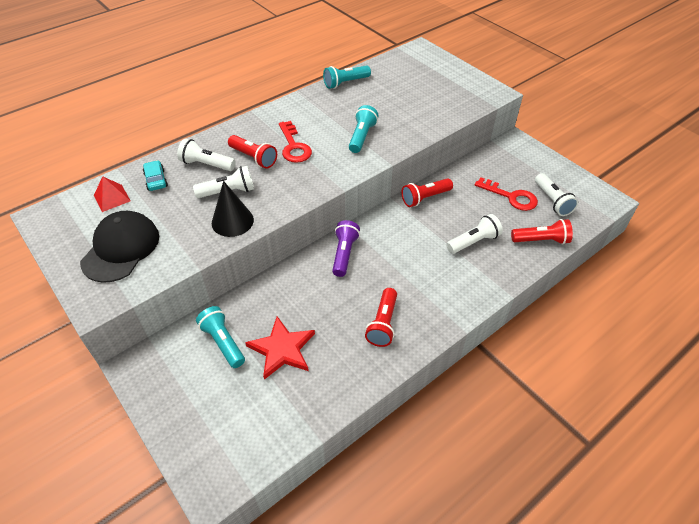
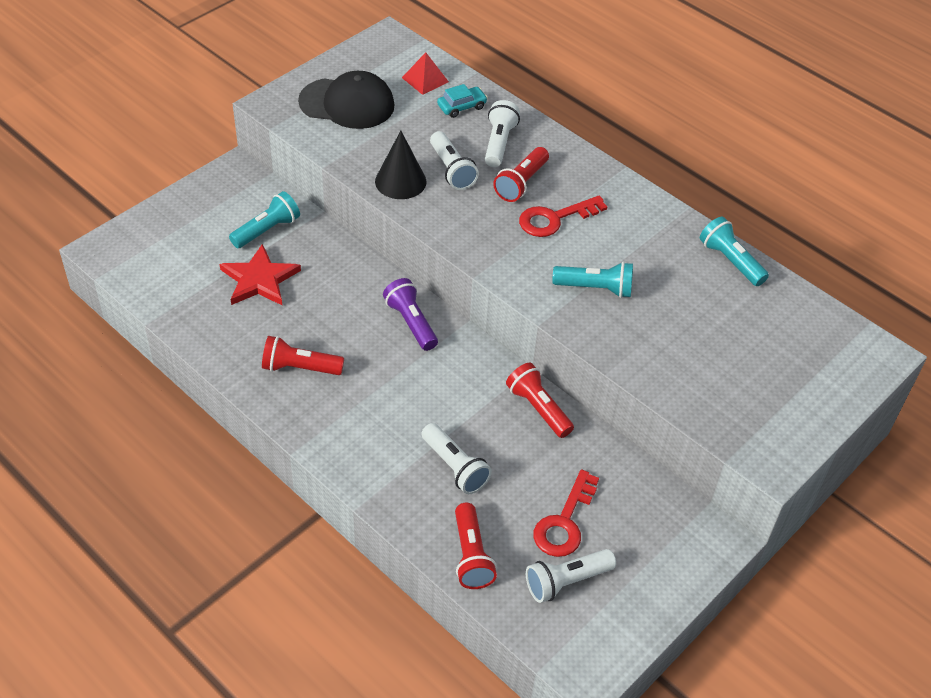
camera: 80 degrees right, 0 degrees up
purple flashlight [332,220,360,277] -> purple flashlight turned 120 degrees counterclockwise [383,278,438,351]

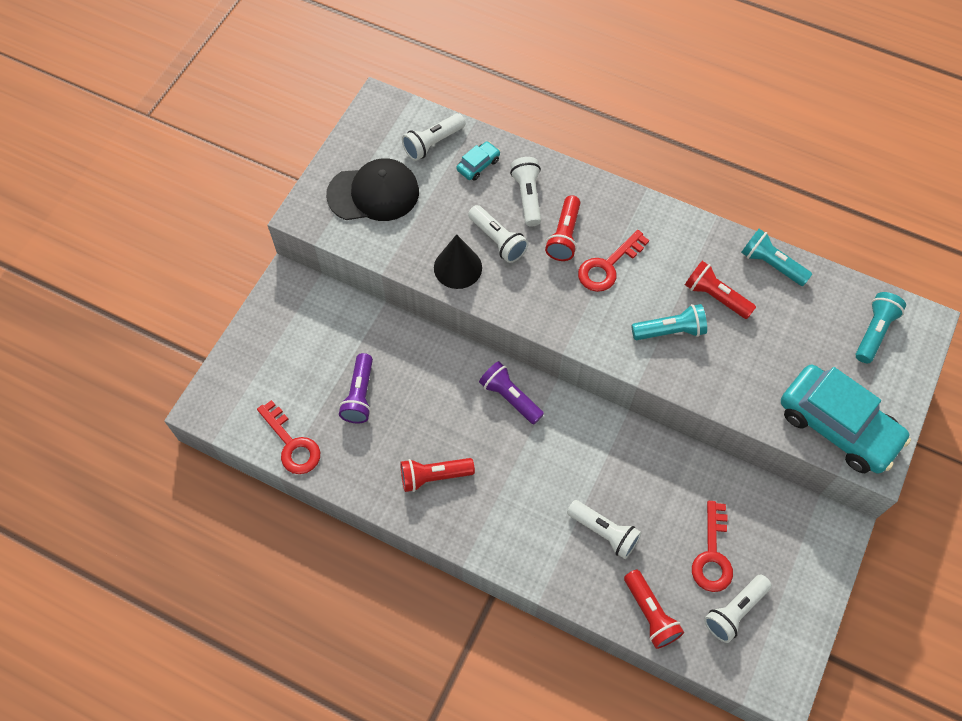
camera: 15 degrees left, 15 degrees up
red star [220,244,301,305] -> purple flashlight [339,353,373,423]
turquoise flashlight [229,191,300,248] -> turquoise flashlight moved to [856,292,906,363]
red pyramid [402,52,449,95] -> white flashlight [402,113,465,161]
red flashlight [506,363,574,438] -> red flashlight moved to [685,261,756,319]
none -> red key [257,400,320,474]
none -> turquoise car [781,365,911,474]

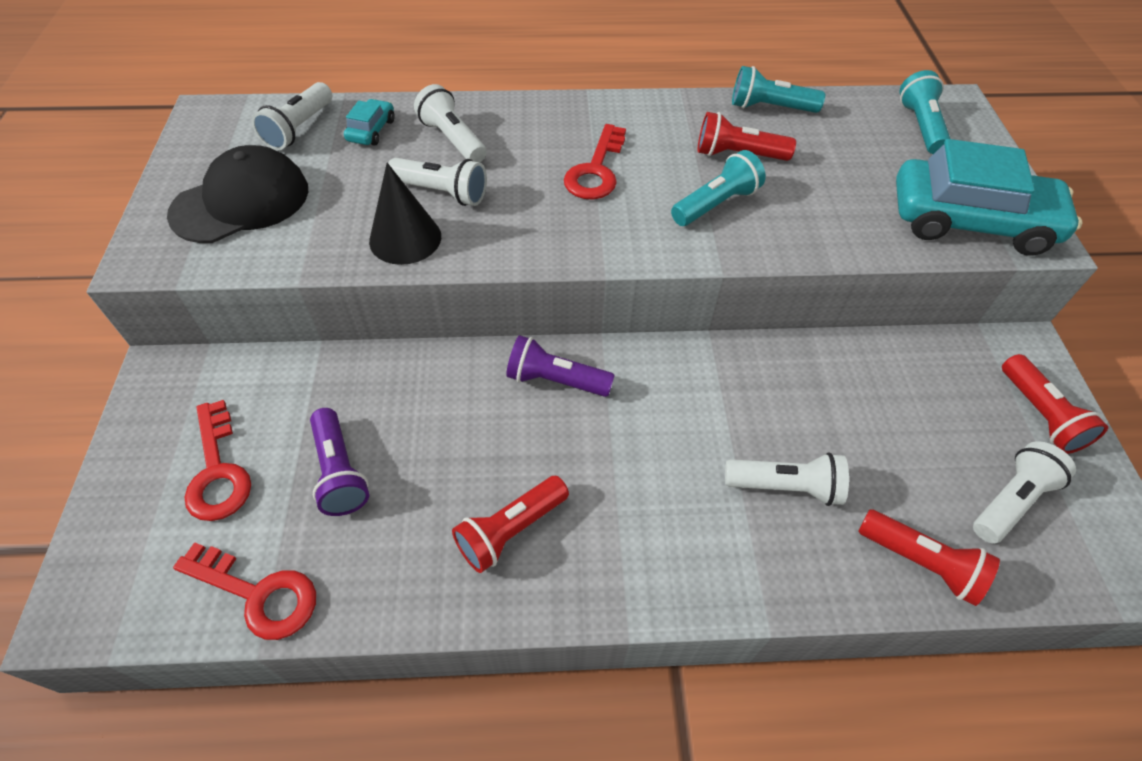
camera: 30 degrees left, 10 degrees down
red flashlight [545,195,580,261] -> red flashlight moved to [1002,354,1108,454]
red key [692,501,733,592] -> red key moved to [185,400,251,521]
white flashlight [704,575,772,643] -> white flashlight turned 150 degrees counterclockwise [973,441,1076,544]

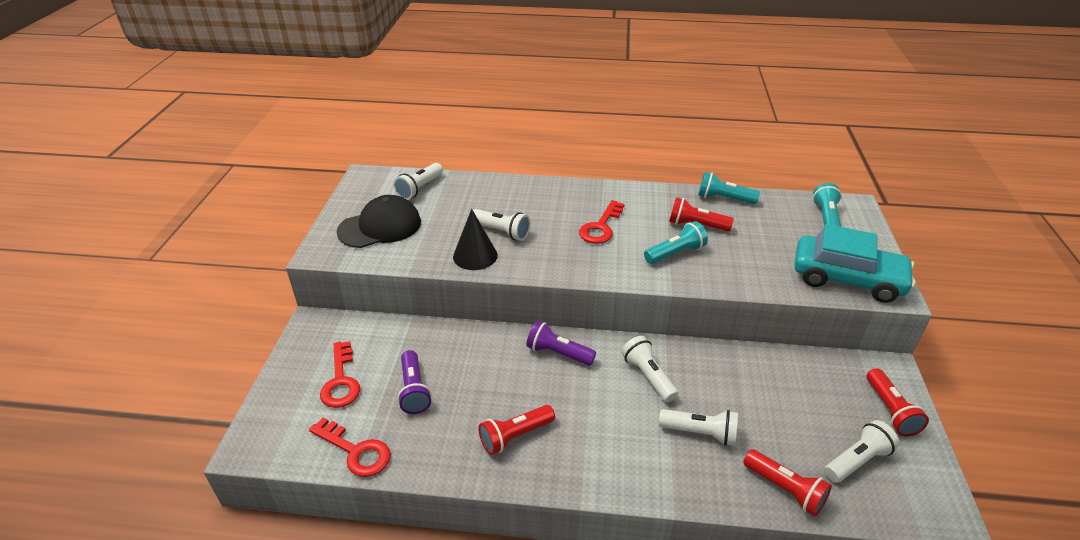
camera: 10 degrees right, 15 degrees down
turquoise car [344,99,395,145] -> none
white flashlight [414,84,487,162] -> white flashlight moved to [621,336,678,402]

